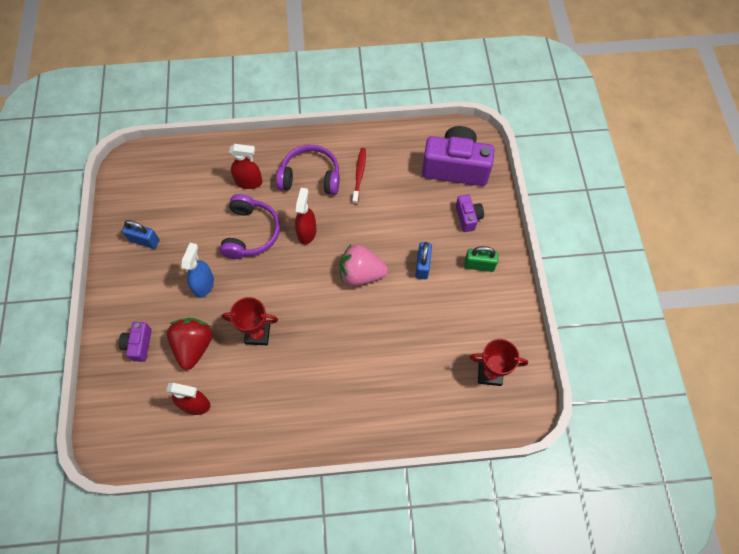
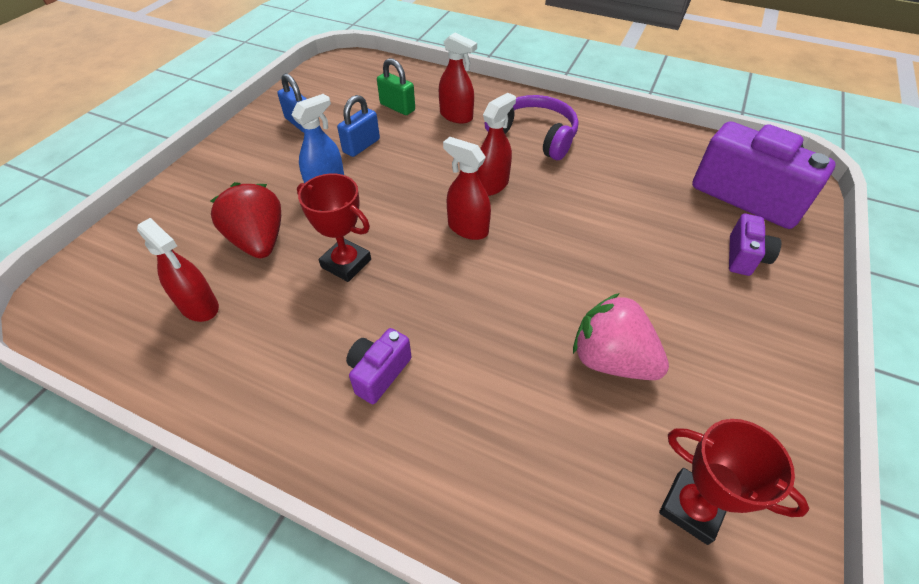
camera: 30 degrees right, 15 degrees down
purple camera [119,322,152,362] -> purple camera moved to [346,328,412,404]
red strawberry [167,318,212,370] -> red strawberry turned 60 degrees counterclockwise [210,182,281,258]
purple headphones [220,194,280,259] -> none
pink strawberry [340,245,388,286] -> pink strawberry moved to [573,293,669,380]
red toothbrush [352,148,366,205] -> none
blue padlock [415,242,432,279] -> blue padlock moved to [337,95,380,157]
green padlock [464,246,499,272] -> green padlock moved to [377,58,415,115]
none -> red spray bottle [443,137,491,240]

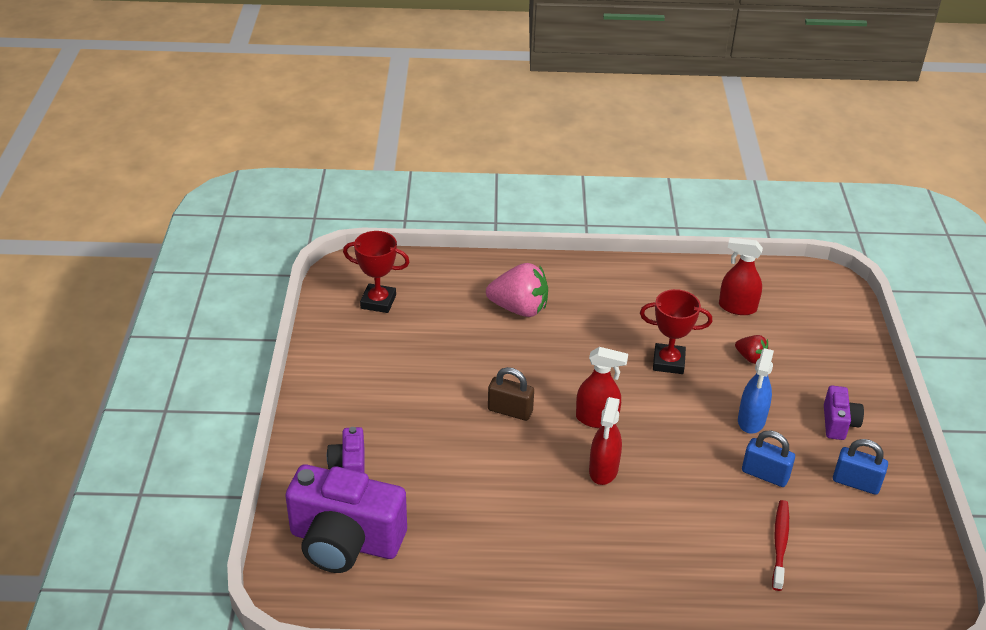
camera: 155 degrees right, 10 degrees down
red strawberry [210,182,281,258] -> red strawberry [735,335,768,364], size x0.52
blue padlock [337,95,380,157] -> blue padlock turned 75 degrees counterclockwise [742,430,795,487]
purple camera [346,328,412,404] -> purple camera moved to [824,386,864,440]
green padlock [377,58,415,115] -> red toothbrush [772,500,789,591]
red spray bottle [439,32,477,124] -> none
purple headphones [485,95,578,160] -> none
pink strawberry [573,293,669,380] -> pink strawberry moved to [486,263,548,317]
none -> brown padlock [488,367,534,421]

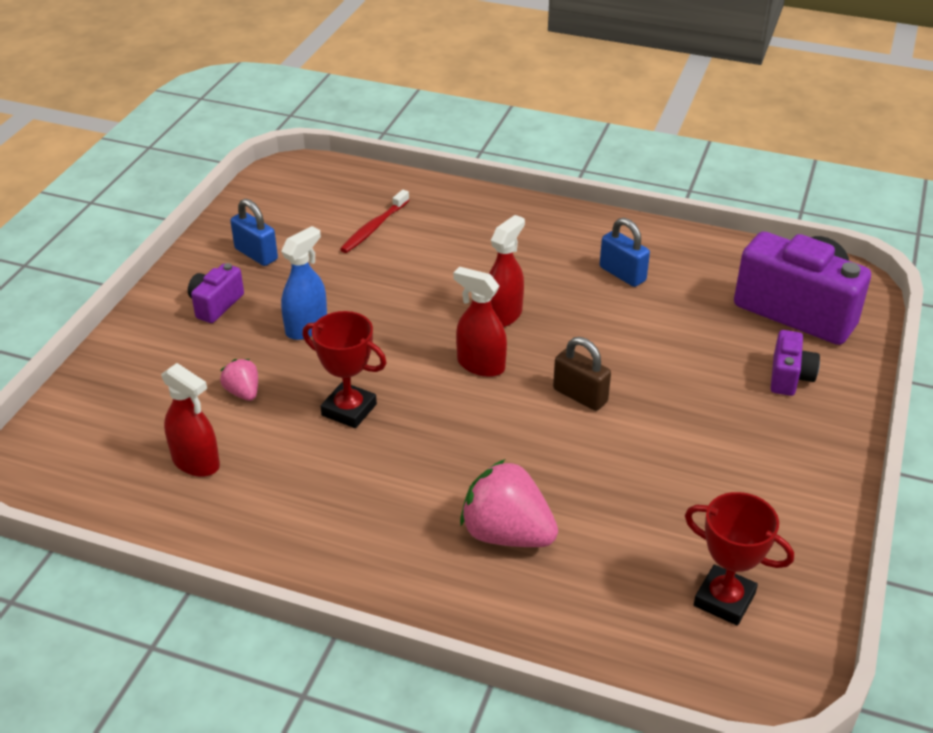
camera: 160 degrees left, 0 degrees up
red strawberry [735,335,768,364] -> pink strawberry [220,359,258,401]
blue padlock [742,430,795,487] -> blue padlock moved to [600,218,650,287]

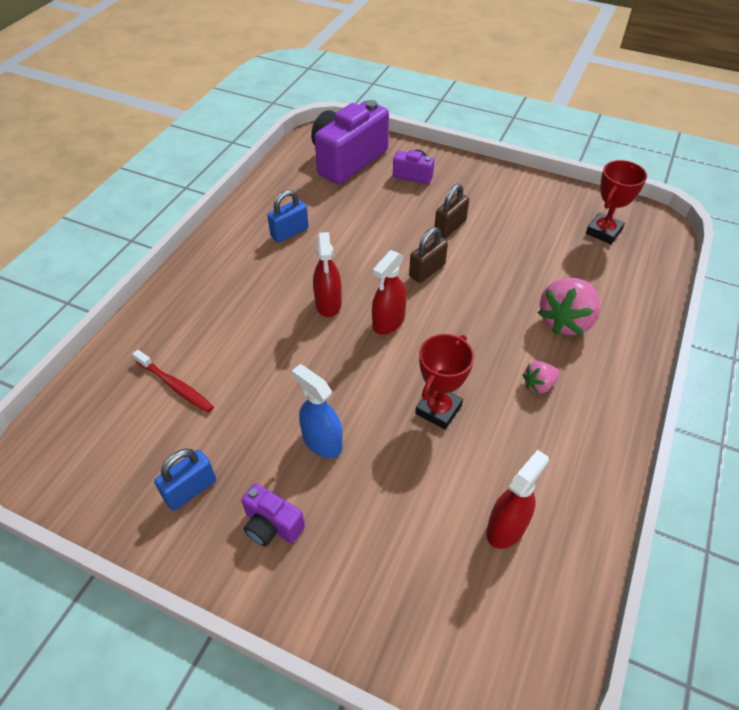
camera: 85 degrees left, 10 degrees up
pink strawberry [220,359,258,401] -> pink strawberry moved to [522,361,560,394]
red spray bottle [489,215,525,327] -> red spray bottle turned 135 degrees counterclockwise [313,232,342,317]
none -> brown padlock [434,184,469,238]

